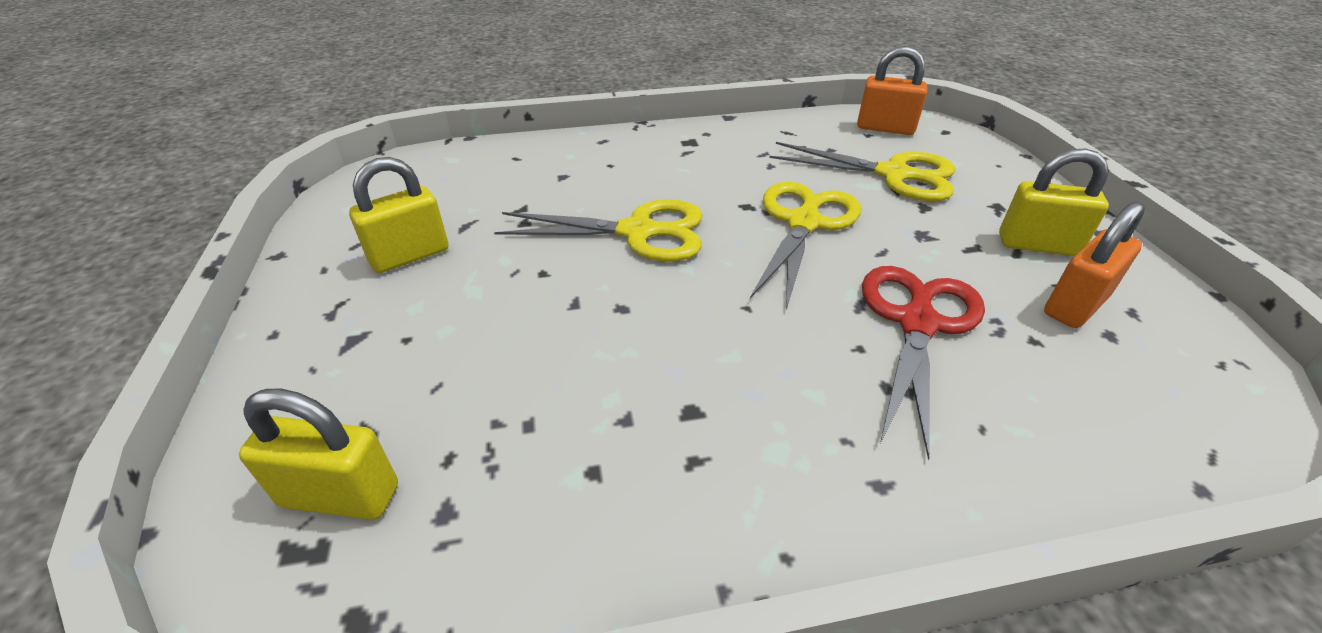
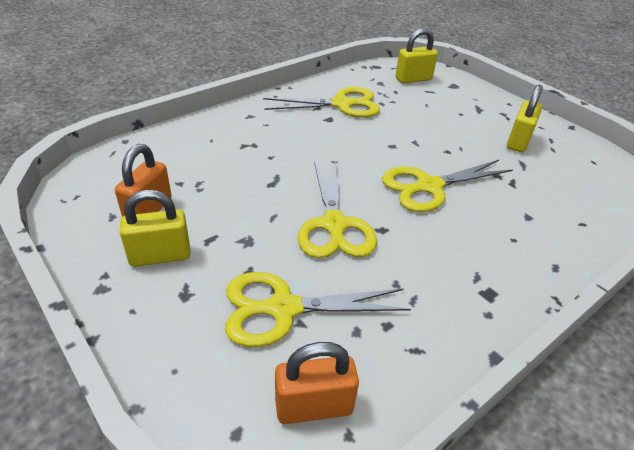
camera: 150 degrees right, 0 degrees up
red scissors [862,266,985,460] -> none
none -> yellow scissors [263,87,380,117]

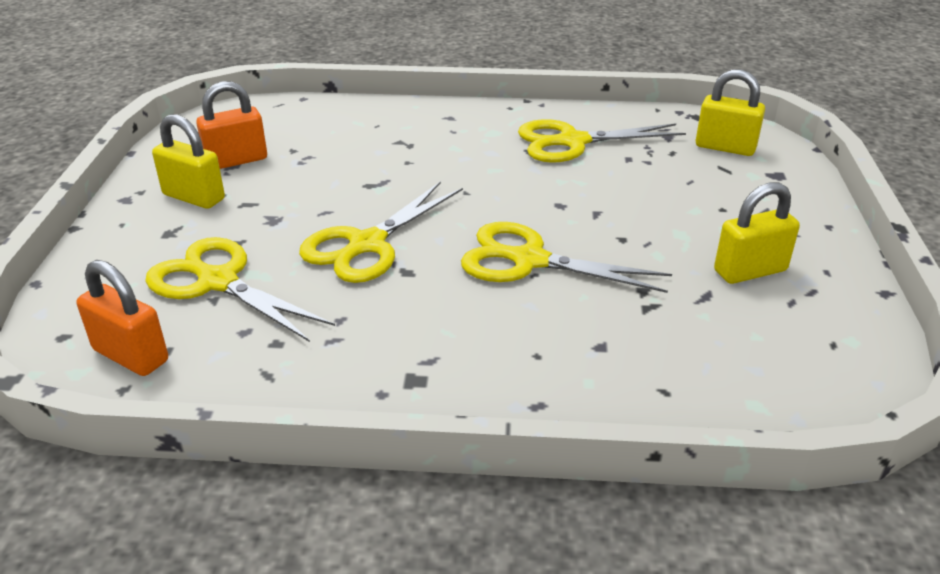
camera: 45 degrees right, 5 degrees down
yellow scissors [263,87,380,117] -> yellow scissors turned 135 degrees clockwise [518,119,686,163]

